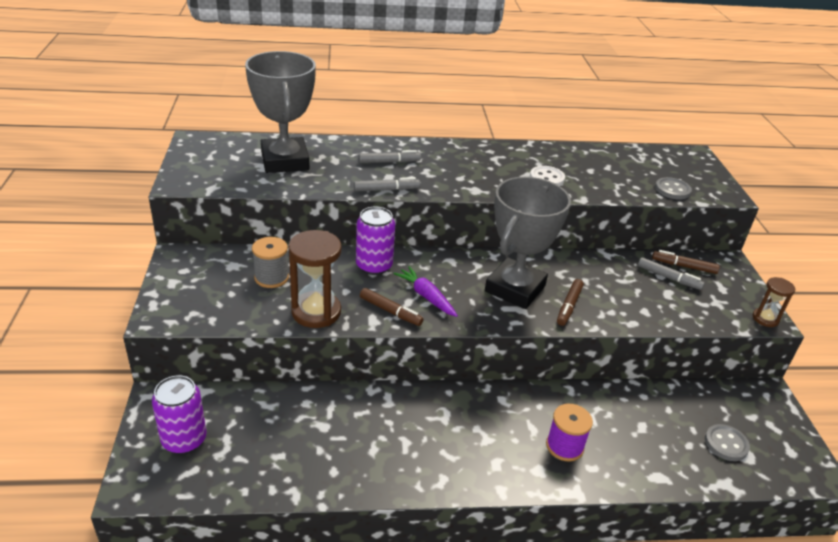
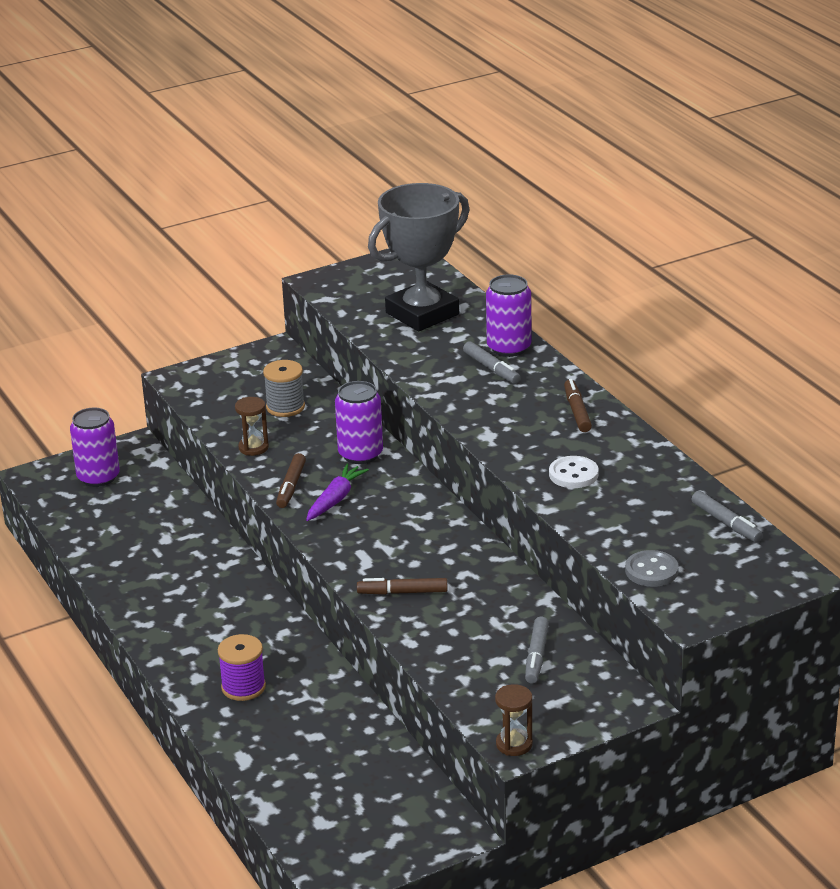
camera: 70 degrees right, 5 degrees down
brown hourglass [288,230,342,328] -> brown hourglass [235,397,269,456], size x0.55
grey marker [354,177,420,192] -> grey marker moved to [692,491,763,542]
grey trophy [485,177,571,309] -> none
brown marker [652,250,720,274] -> brown marker moved to [564,379,592,432]
grey button [705,424,750,461] -> none
none -> purple can [486,274,531,357]

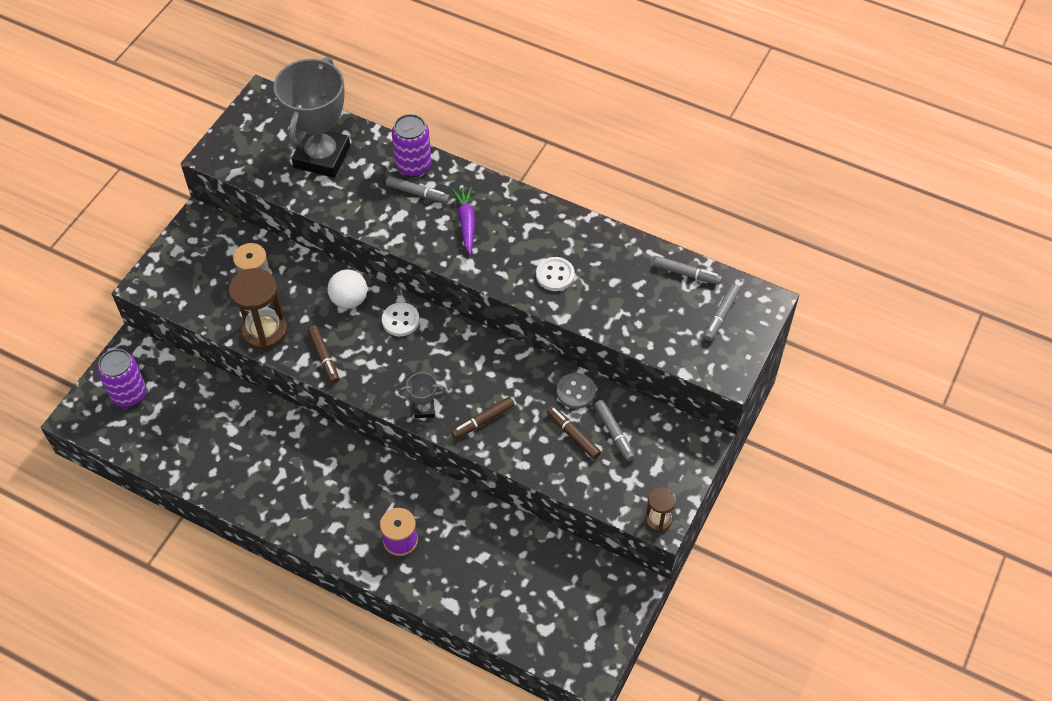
camera: 35 degrees left, 25 degrees up
brown hourglass [235,397,269,456] -> brown hourglass [229,268,287,350], size x1.81
purple carrot [306,464,369,521] -> purple carrot moved to [452,187,475,255]
purple can [335,381,383,464] -> white ball [328,269,367,309]
brown marker [564,379,592,432] -> brown marker moved to [547,406,601,459]
grey button [625,550,679,587] -> grey button moved to [557,373,596,409]
none -> white button [382,302,420,336]
none -> grey trophy [398,372,446,418]
none -> grey marker [704,284,740,341]

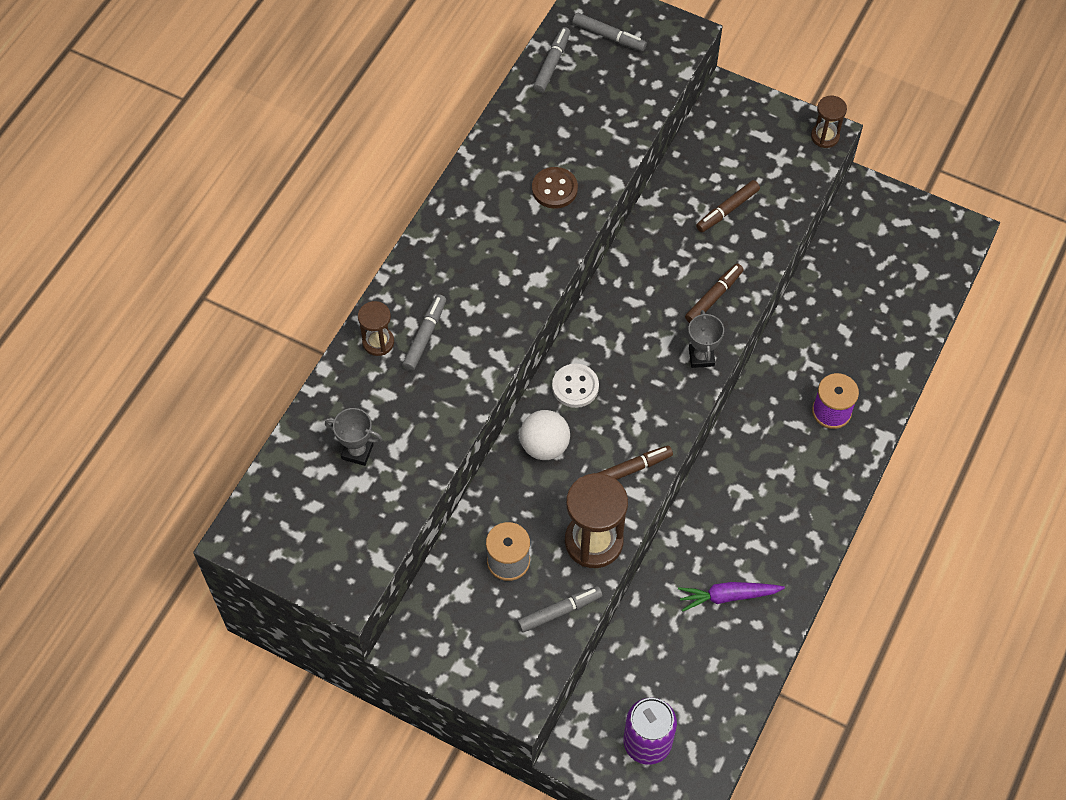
camera: 90 degrees left, 5 degrees up
grey trophy [274,57,350,178] -> grey trophy [325,408,383,466], size x0.42
purple can [392,114,431,177] -> brown hourglass [358,301,394,356]
brown marker [451,397,514,439] -> brown marker turned 105 degrees counterclockwise [685,264,743,323]
purple carrot [452,187,475,255] -> purple carrot moved to [678,582,785,612]
white button [536,257,575,291] -> brown button [532,167,578,208]
grey button [557,373,596,409] -> none
grey marker [594,400,635,461] -> grey marker moved to [517,586,602,633]

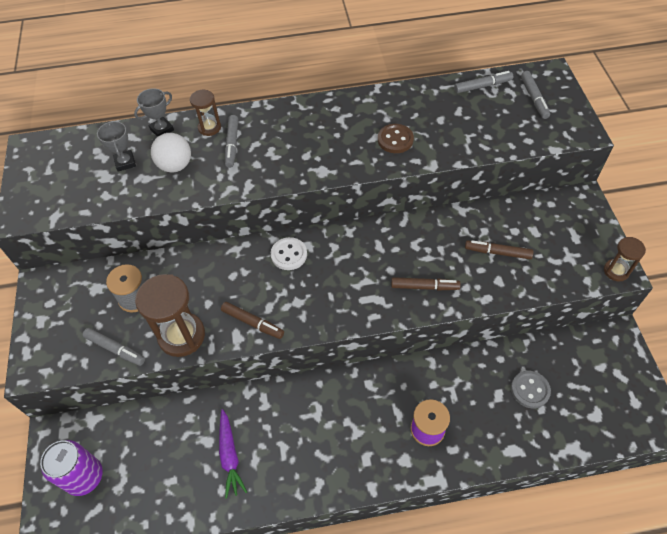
camera: 55 degrees right, 5 degrees down
grey marker [402,295,446,371] -> grey marker turned 105 degrees clockwise [225,115,238,168]
white ball [520,410,570,460] -> white ball moved to [151,133,191,173]
purple carrot [678,582,785,612] -> purple carrot turned 150 degrees counterclockwise [219,409,247,499]
grey trophy [688,310,724,368] -> grey trophy moved to [134,88,174,137]
none -> grey button [511,371,551,408]

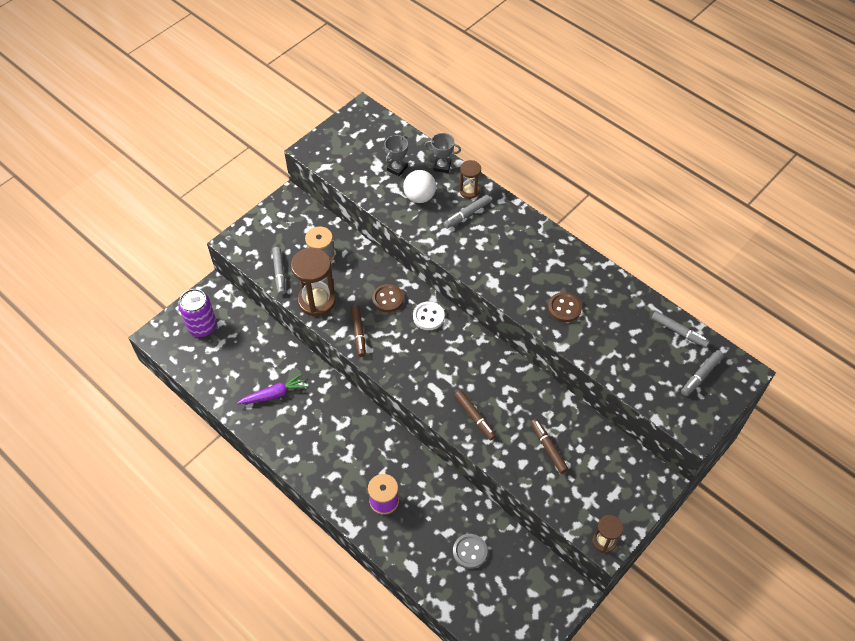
camera: 50 degrees right, 0 degrees up
purple carrot [219,409,247,499] -> purple carrot turned 150 degrees counterclockwise [237,374,307,404]
none -> brown button [372,284,404,312]

